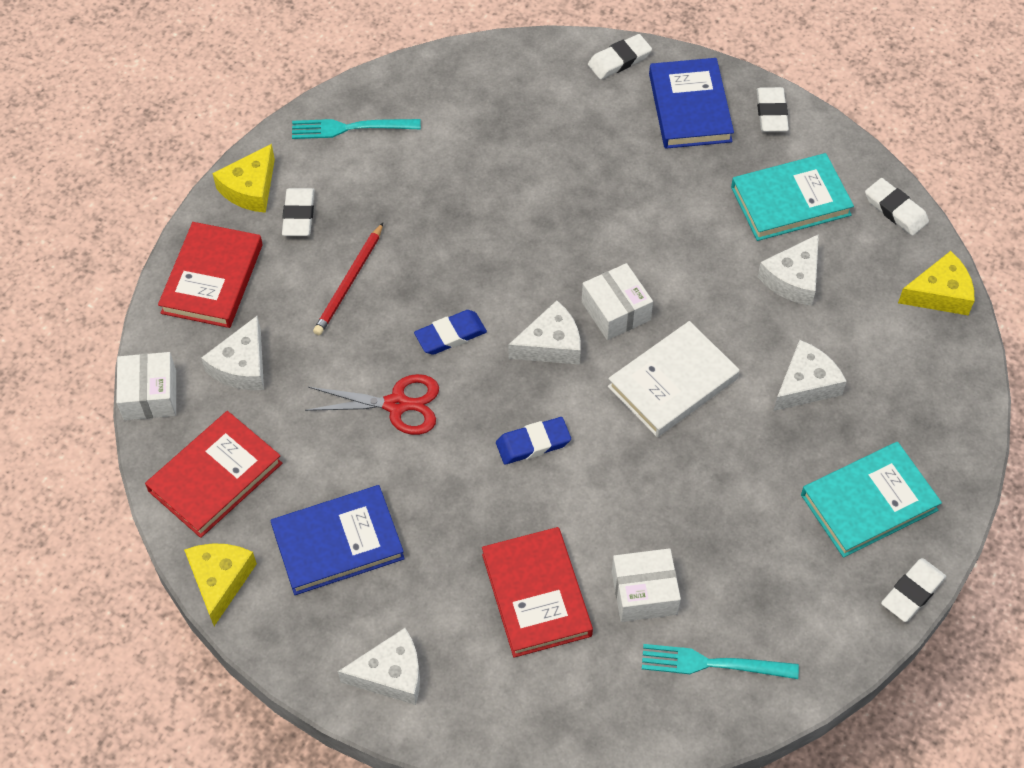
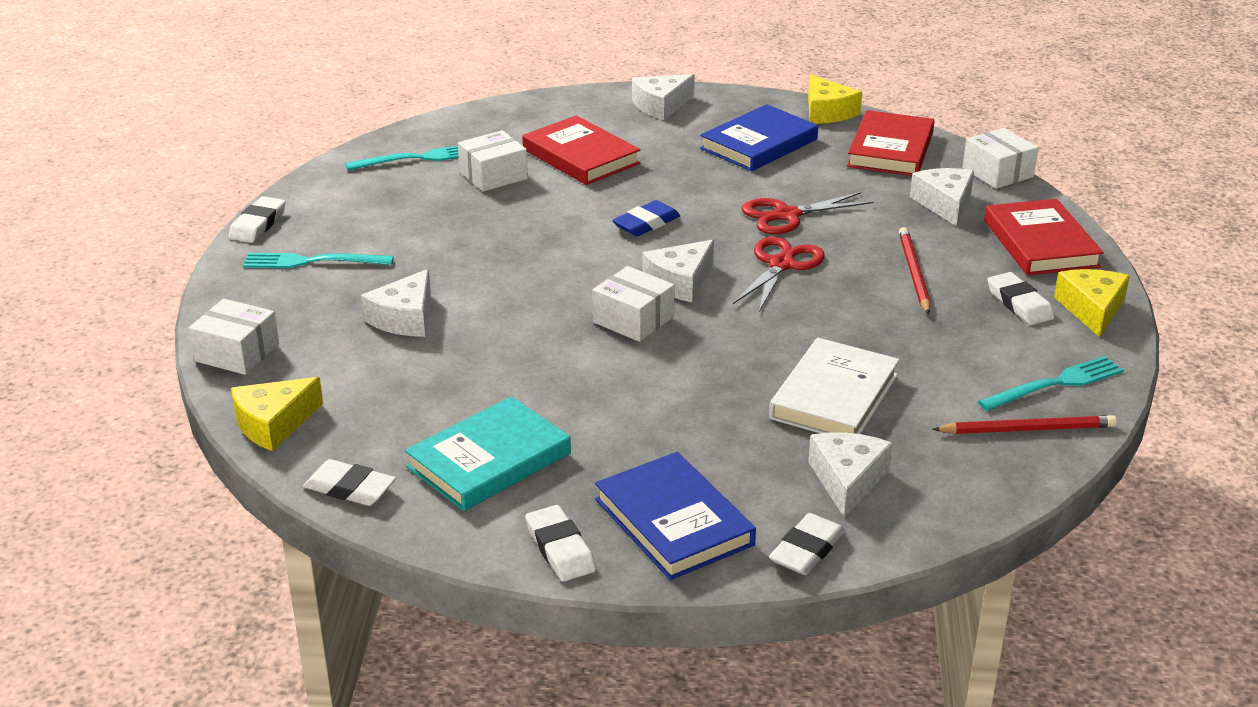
camera: 155 degrees right, 25 degrees down
blue eraser [414,310,487,355] -> red scissors [733,237,825,312]
white book [608,321,739,437] -> white book moved to [769,338,900,434]
white cheese [758,234,819,306] -> white cheese moved to [808,432,893,518]
turquoise book [801,442,942,558] -> turquoise fork [243,253,394,268]
none -> white box [188,299,279,375]
none -> red pencil [932,415,1117,434]

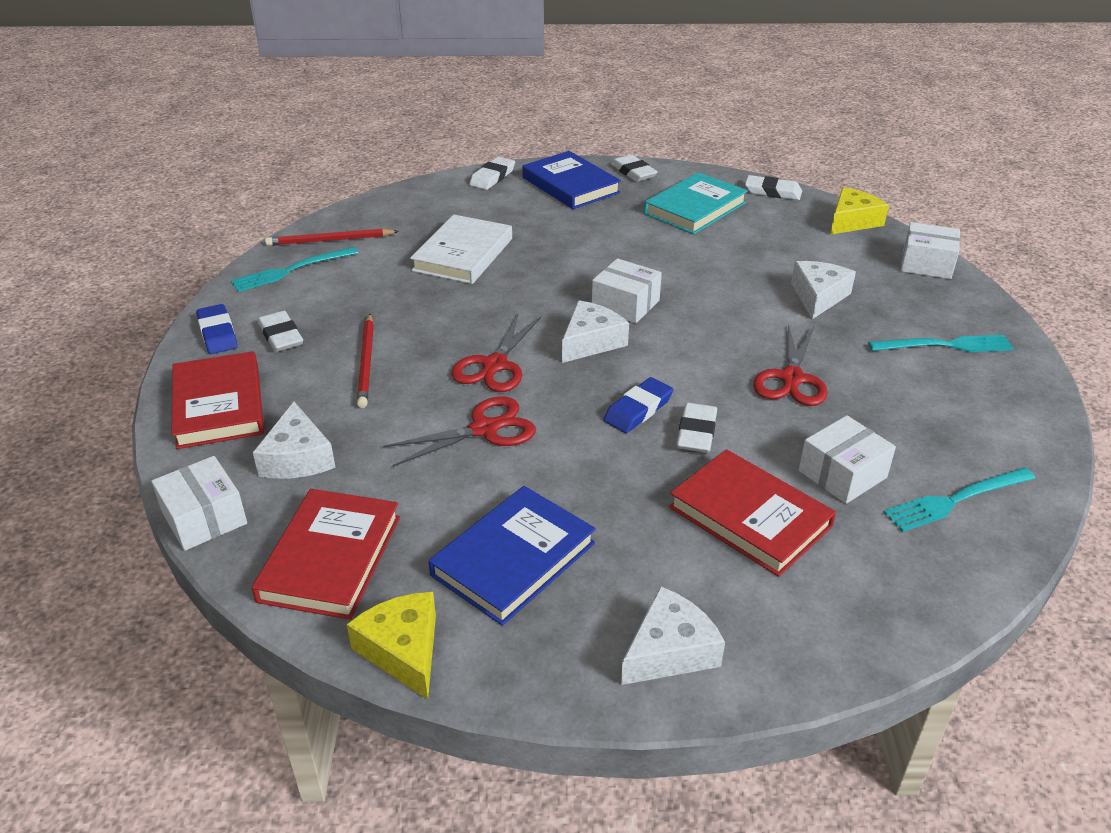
camera: 175 degrees right, 5 degrees up
white eraser [228,196,286,243] -> white eraser moved to [677,403,717,453]
white cheese [808,432,893,518] -> none
yellow cheese [1054,269,1130,337] -> blue eraser [196,304,238,354]
none -> red scissors [753,324,828,406]

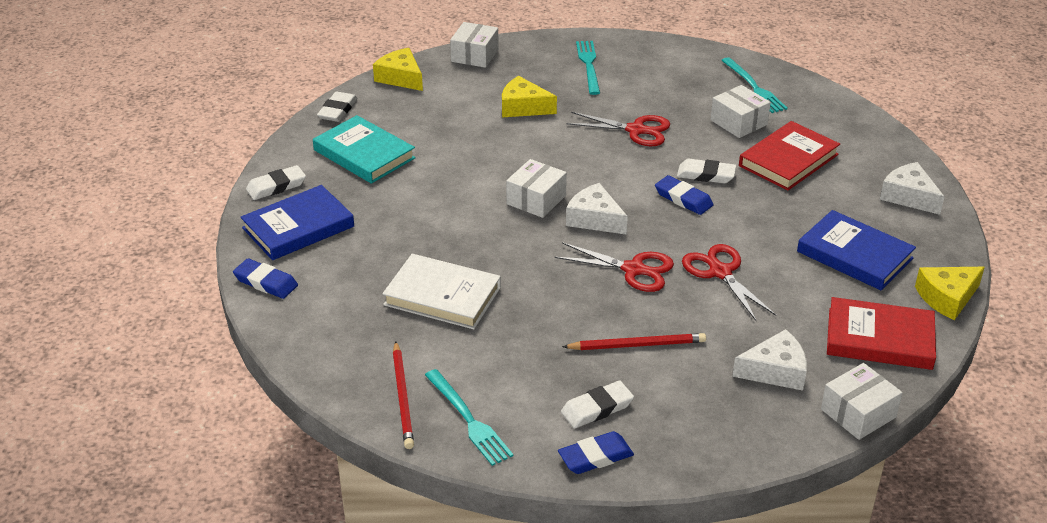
camera: 90 degrees left, 0 degrees up
red book [171,351,264,449] -> none
white eraser [469,157,515,190] -> blue eraser [233,258,298,299]
white cheese [791,261,856,319] -> yellow cheese [502,76,557,117]

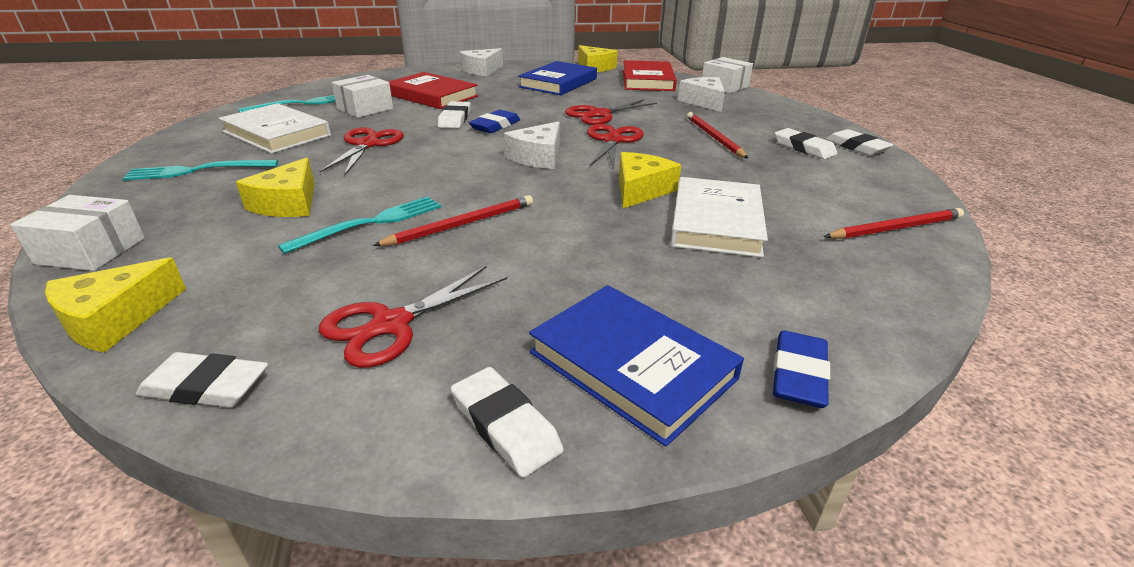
camera: 100 degrees left, 5 degrees down
turquoise book [313,115,416,184] -> red scissors [319,266,507,368]
turquoise fork [425,369,513,466] -> turquoise fork moved to [278,196,441,254]
white box [506,159,567,218] -> none
blue eraser [558,431,634,474] -> white eraser [825,129,894,156]
none -> white book [218,103,331,154]
none -> red pencil [373,195,533,246]
none -> yellow cheese [619,152,681,208]

